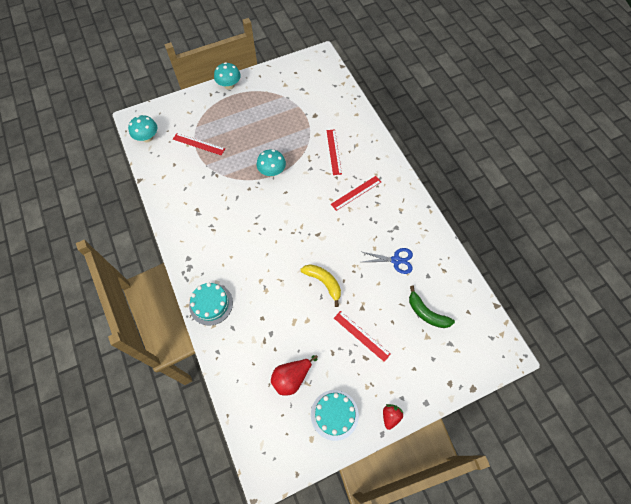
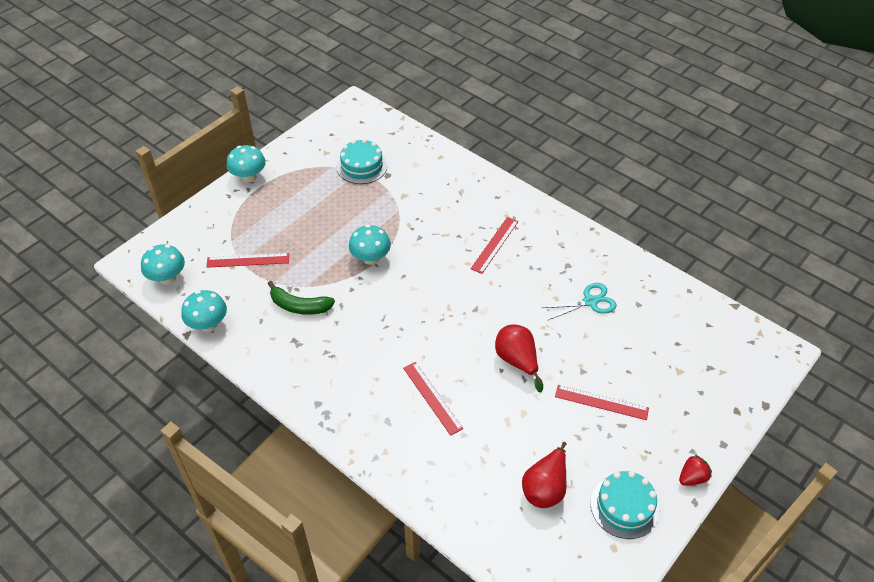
camera: 25 degrees left, 15 degrees down
turquoise cake [189,283,233,326] -> turquoise cake moved to [337,139,387,184]
yellow banana [301,264,341,307] -> red pear [495,324,543,392]
red ruler [326,129,342,175] -> red ruler moved to [403,362,463,436]
blue scissors [362,248,413,274] -> turquoise scissors [542,283,616,320]
red strawberry [383,404,403,430] -> red strawberry turned 60 degrees clockwise [679,454,712,486]
green banana [409,286,455,328] -> green banana moved to [268,281,335,315]
none -> turquoise mushroom [181,290,227,332]

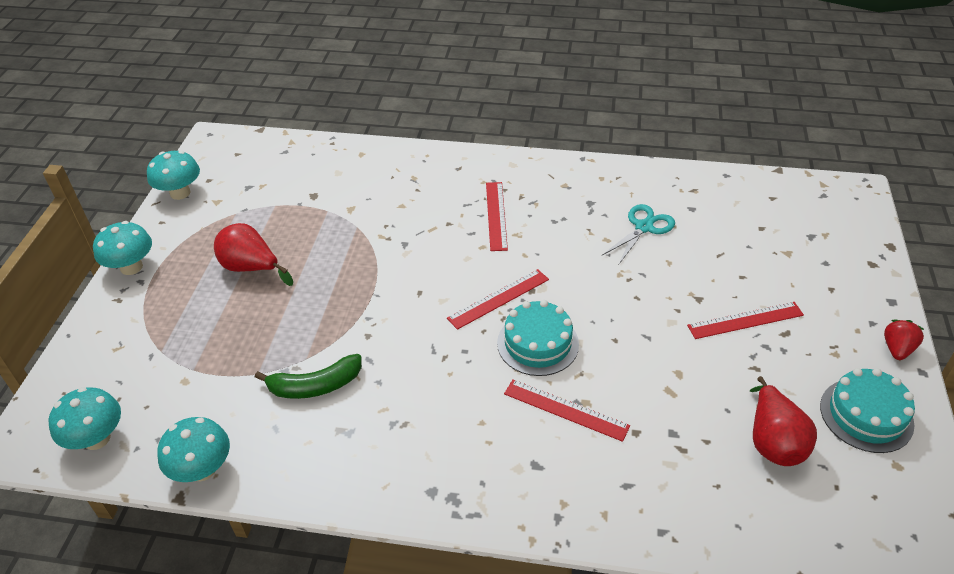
camera: 30 degrees left, 5 degrees down
red ruler [206,253,289,268] -> red ruler moved to [447,269,549,330]
turquoise cake [337,139,387,184] -> turquoise cake moved to [497,300,579,376]
turquoise mushroom [349,225,391,265] -> turquoise mushroom moved to [147,151,200,200]
red pear [495,324,543,392] -> red pear moved to [214,223,293,286]

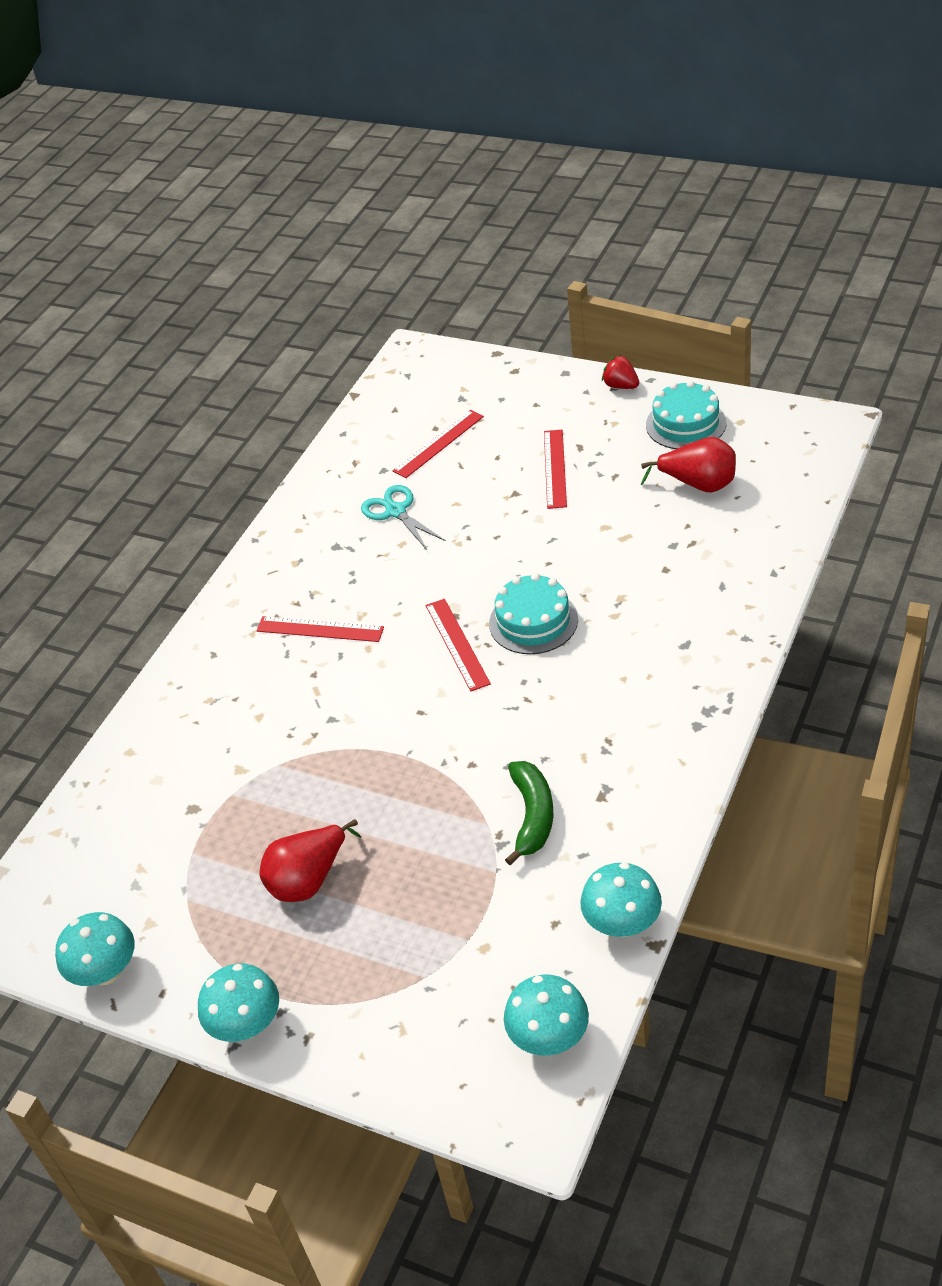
camera: 70 degrees left, 0 degrees up
red ruler [504,379,630,442] -> red ruler moved to [393,410,484,478]

